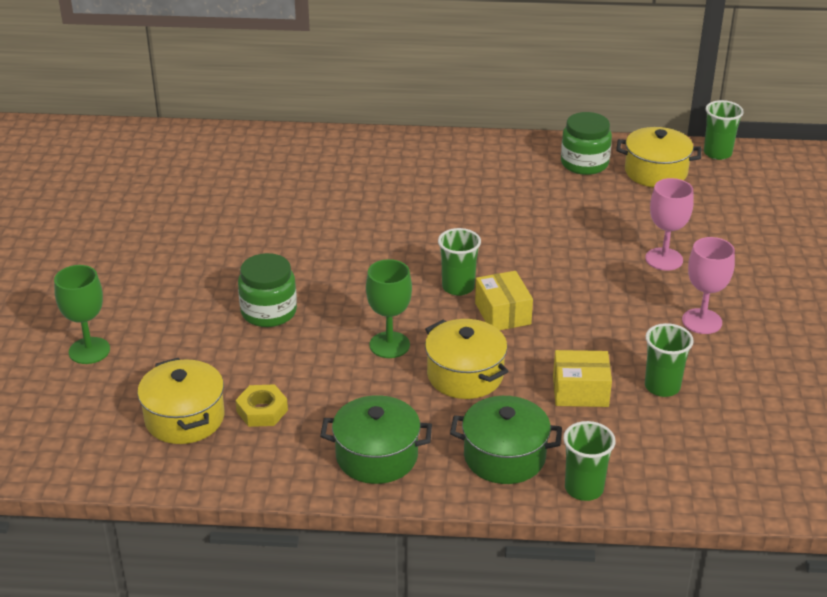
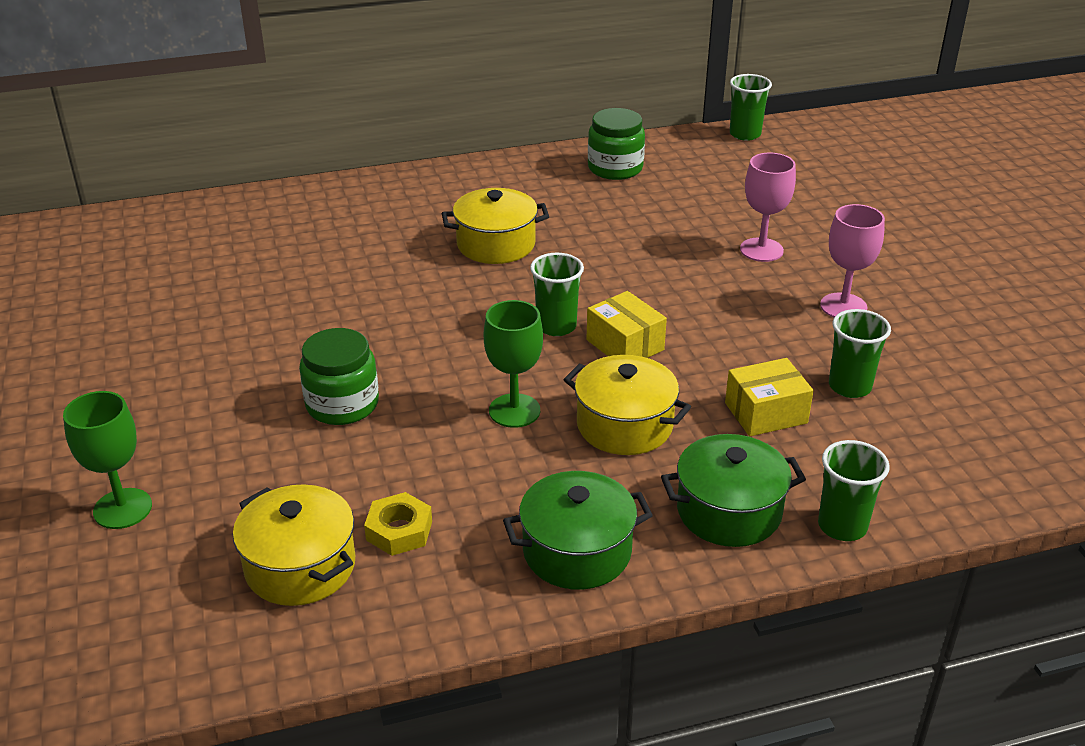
camera: 20 degrees left, 0 degrees up
yellow pot [616,127,701,188] -> yellow pot moved to [442,188,549,264]

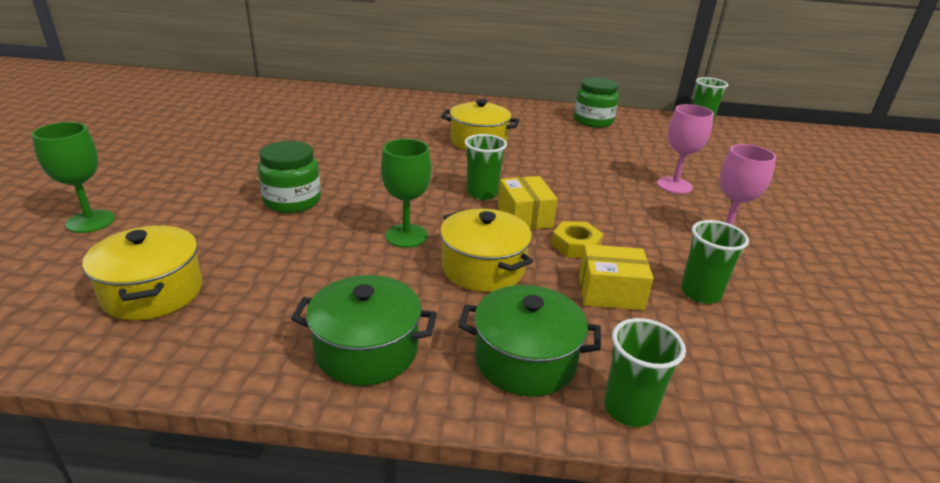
camera: 20 degrees right, 5 degrees down
yellow nut [364,492,432,556] -> yellow nut moved to [551,221,604,258]

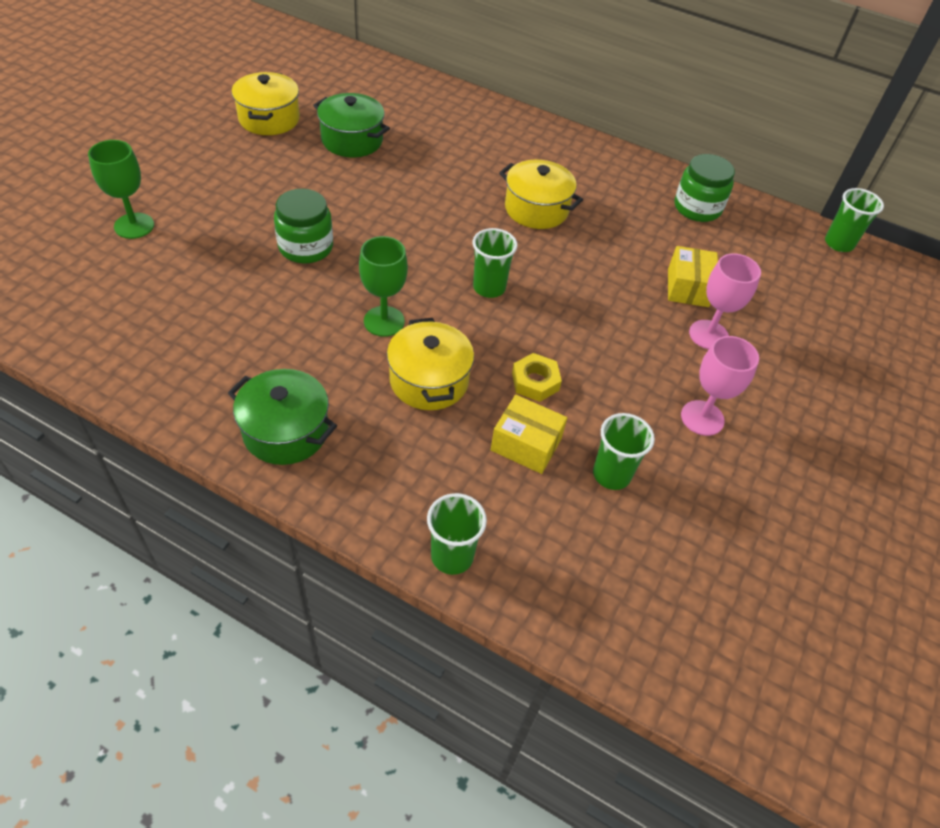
camera: 20 degrees right, 20 degrees up
yellow pot [82,225,203,320] -> yellow pot moved to [232,72,300,135]
green pot [458,285,601,397] -> green pot moved to [313,93,390,157]
yellow box [498,176,558,230] -> yellow box moved to [668,246,718,307]

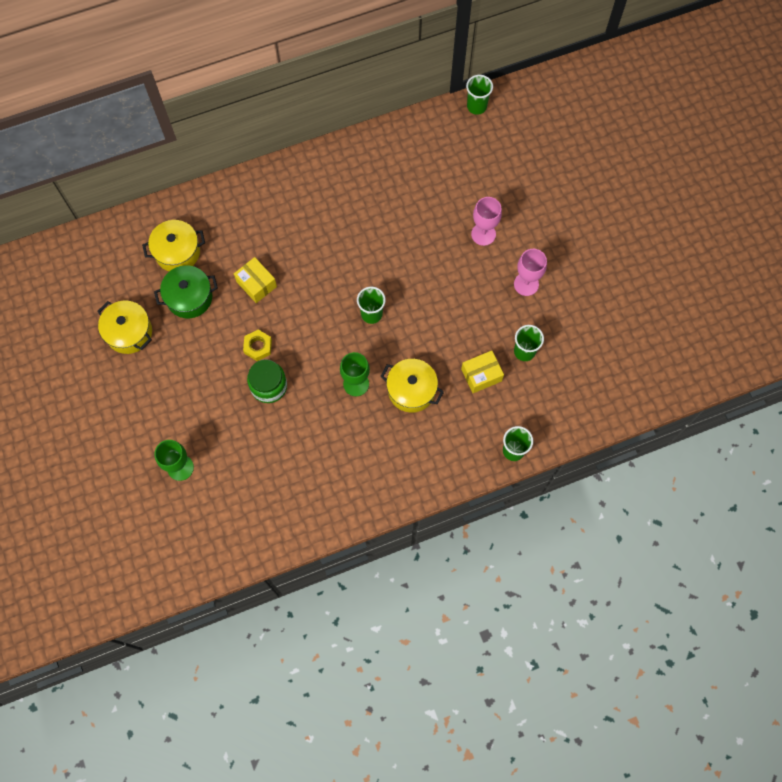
camera: 45 degrees left, 20 degrees up
green pot [228,369,337,465] -> none
yellow pot [499,160,583,229] -> yellow pot moved to [142,220,205,271]
yellow nut [512,353,562,402] -> yellow nut moved to [243,330,272,361]
yellow box [668,246,718,307] -> yellow box moved to [234,257,277,303]
green jar [675,154,735,222] -> none

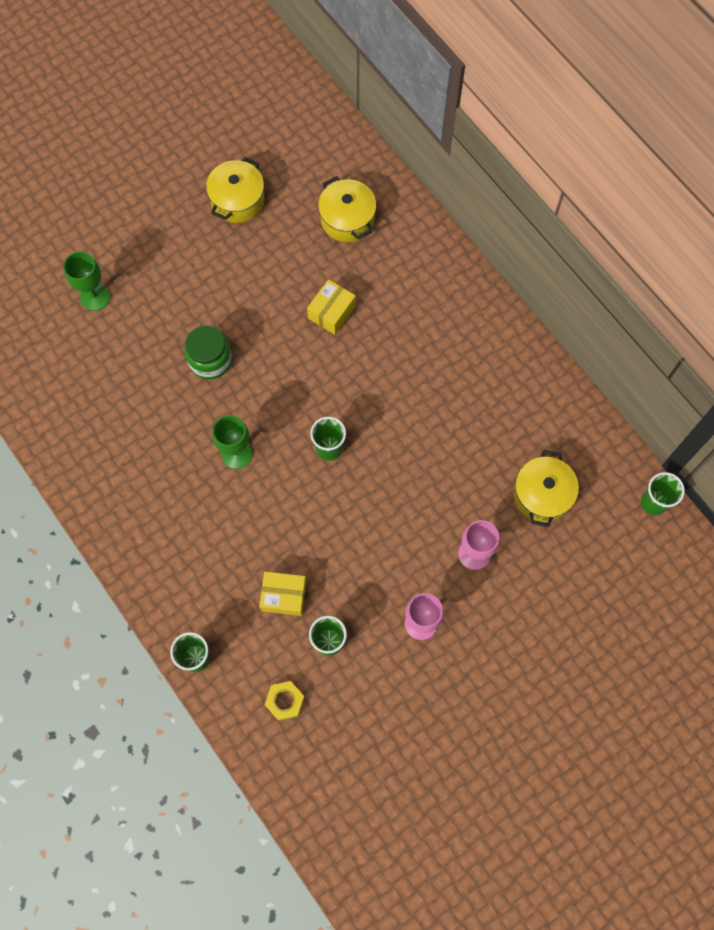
camera: 75 degrees right, 0 degrees up
green pot [154,265,218,318] -> none
yellow nut [243,330,272,361] -> yellow nut moved to [265,681,305,721]
yellow pot [380,359,444,413] -> yellow pot moved to [513,450,579,527]
yellow box [461,350,504,393] -> yellow box turned 45 degrees counterclockwise [259,572,306,616]

